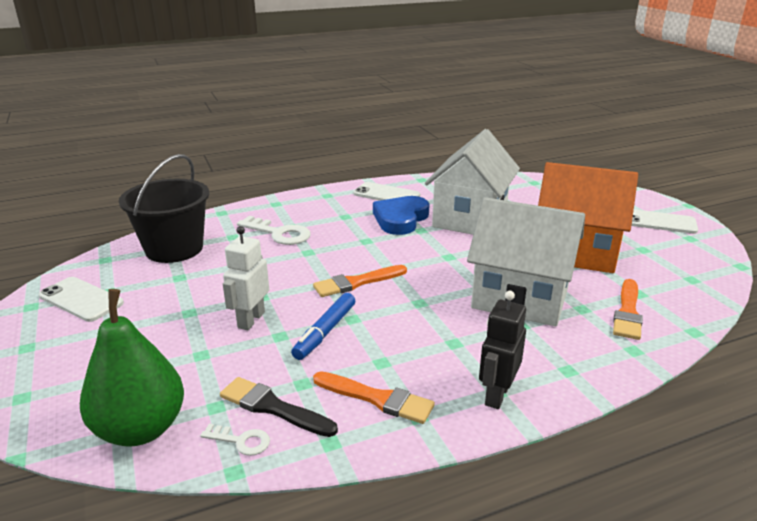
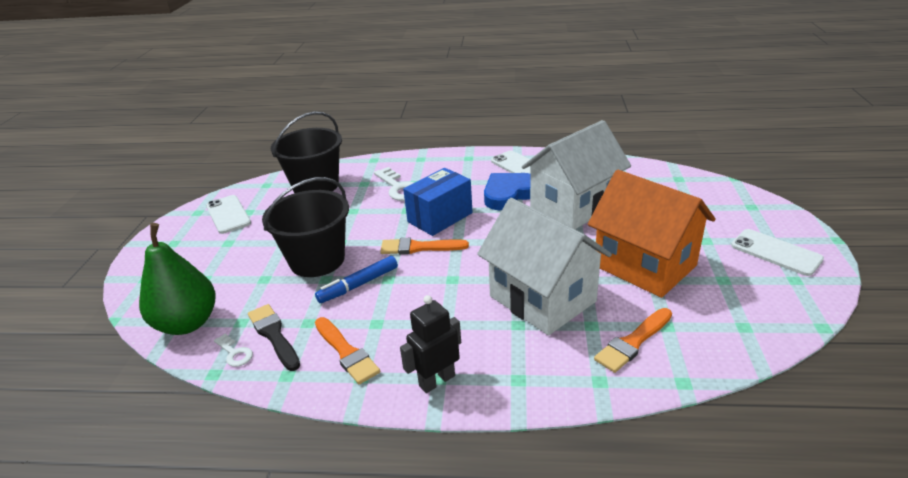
camera: 30 degrees right, 5 degrees up
white robot [223,226,269,330] -> black bucket [262,177,349,277]
none -> blue box [403,168,473,236]

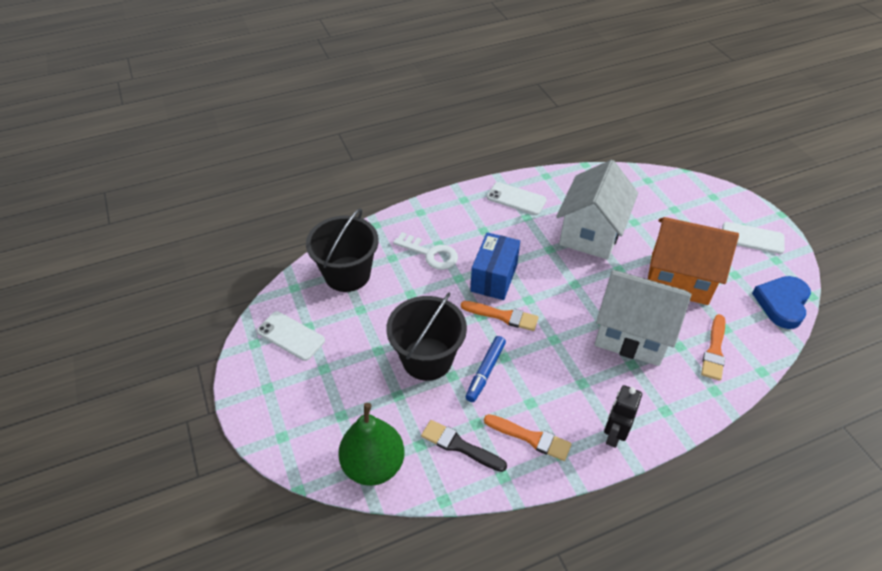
camera: 30 degrees left, 15 degrees up
white key [214,334,253,367] -> none
orange brush [380,238,469,254] -> orange brush turned 135 degrees counterclockwise [461,301,539,331]
blue heart [484,173,530,210] -> blue heart moved to [752,276,811,329]

